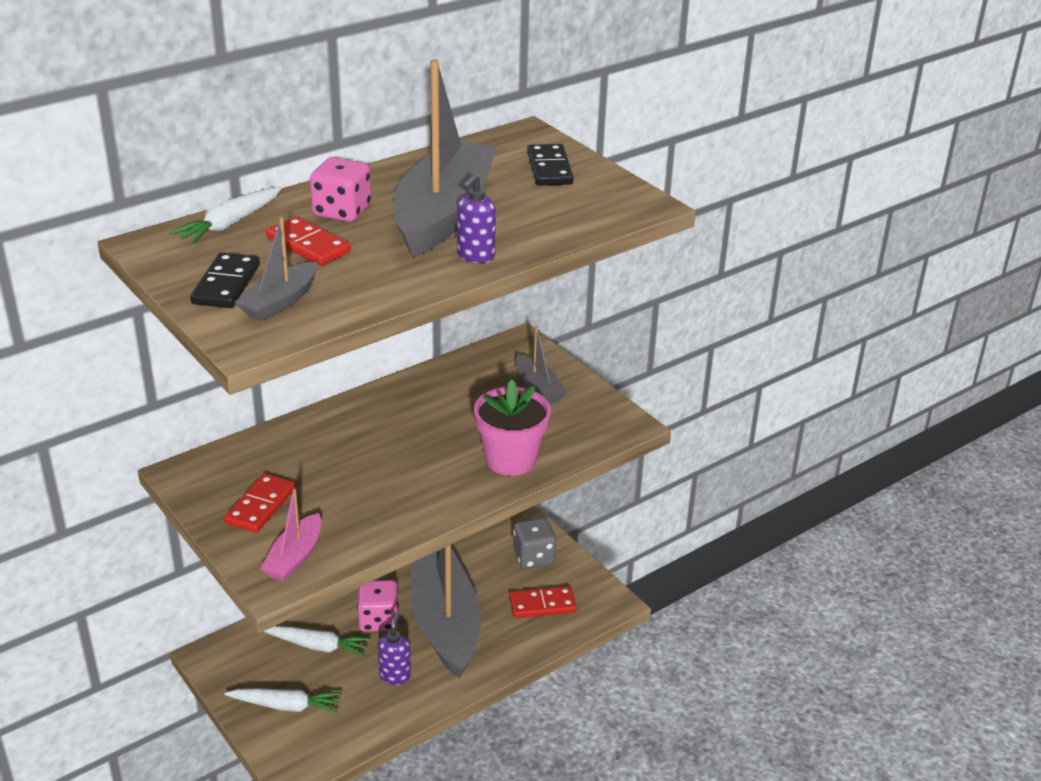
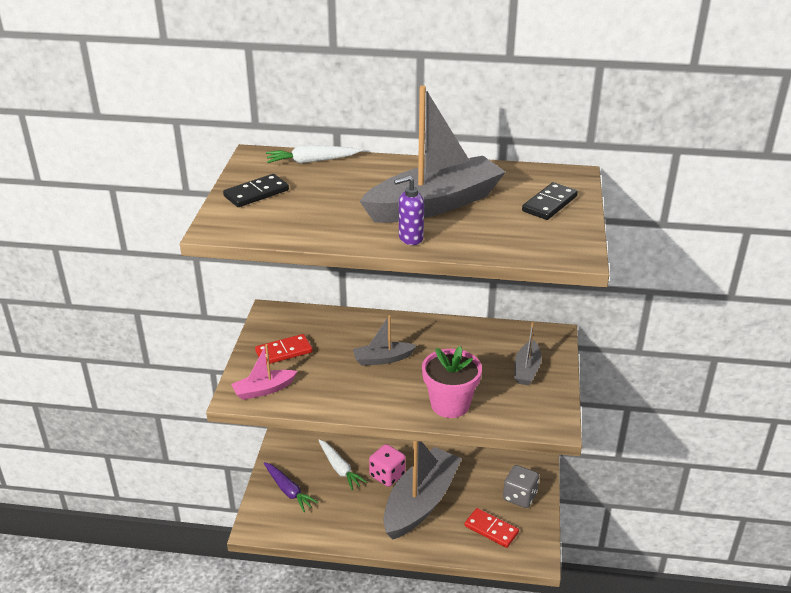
camera: 45 degrees right, 0 degrees up
white carrot [225,688,342,714] -> purple carrot [264,462,319,512]
grey boat [235,217,318,321] -> grey boat moved to [353,315,417,366]
red domino [266,216,351,266] -> none
pink dice [310,157,371,222] -> none
purple soap dispenser [378,612,411,685] -> none

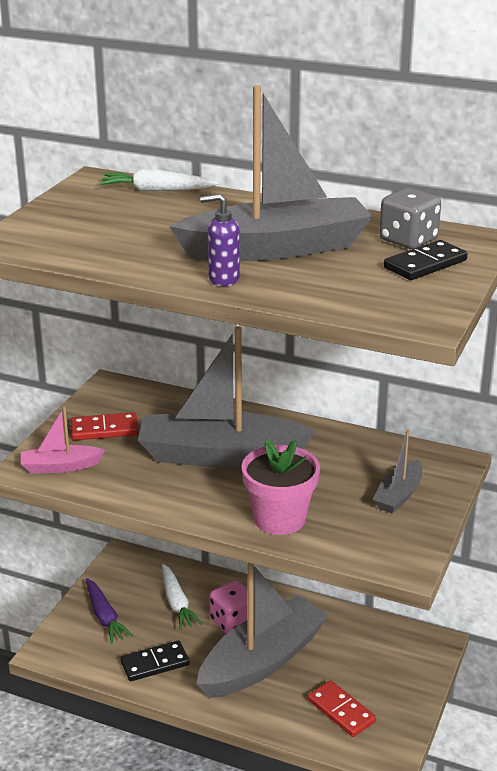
camera: 15 degrees right, 5 degrees down
black domino [223,174,289,207] -> black domino moved to [120,640,190,681]
grey boat [353,315,417,366] -> grey boat [138,326,316,468], size x2.11
grey dice [503,465,539,508] -> grey dice moved to [379,188,441,249]

